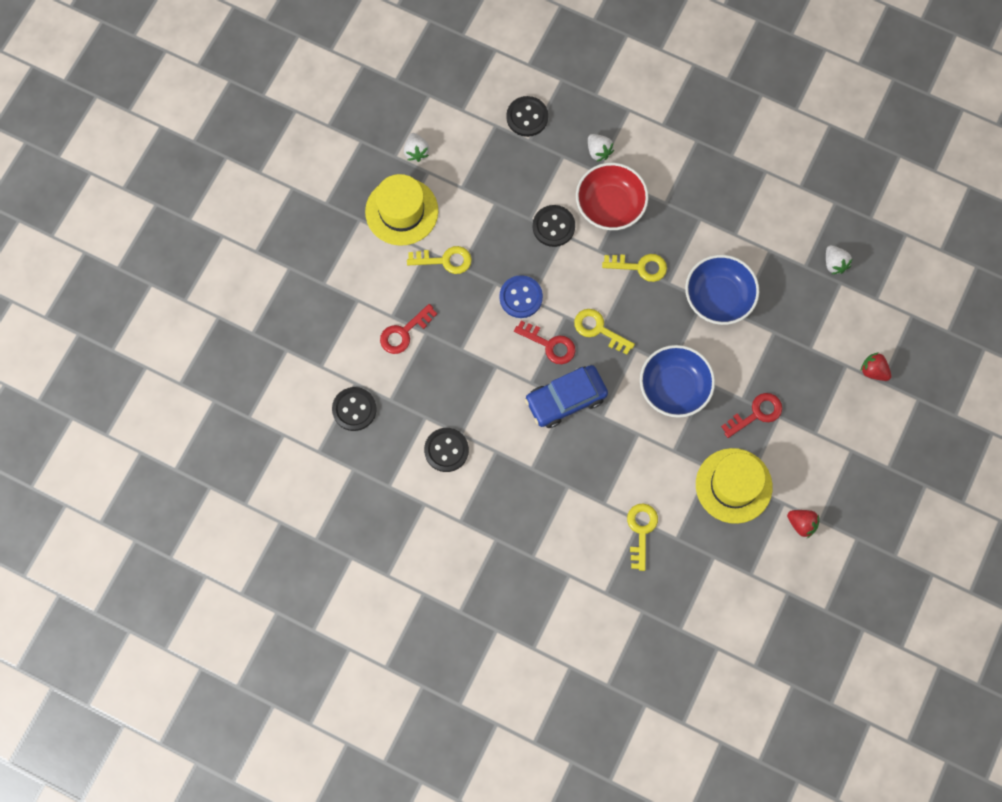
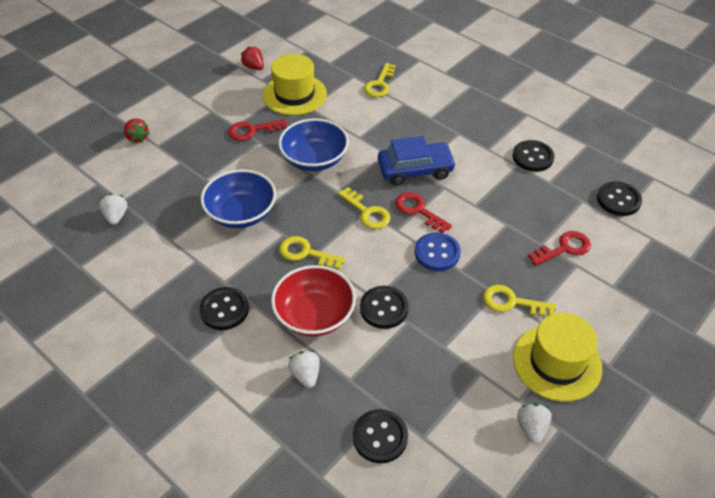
camera: 165 degrees left, 25 degrees down
none -> black button [199,287,249,330]

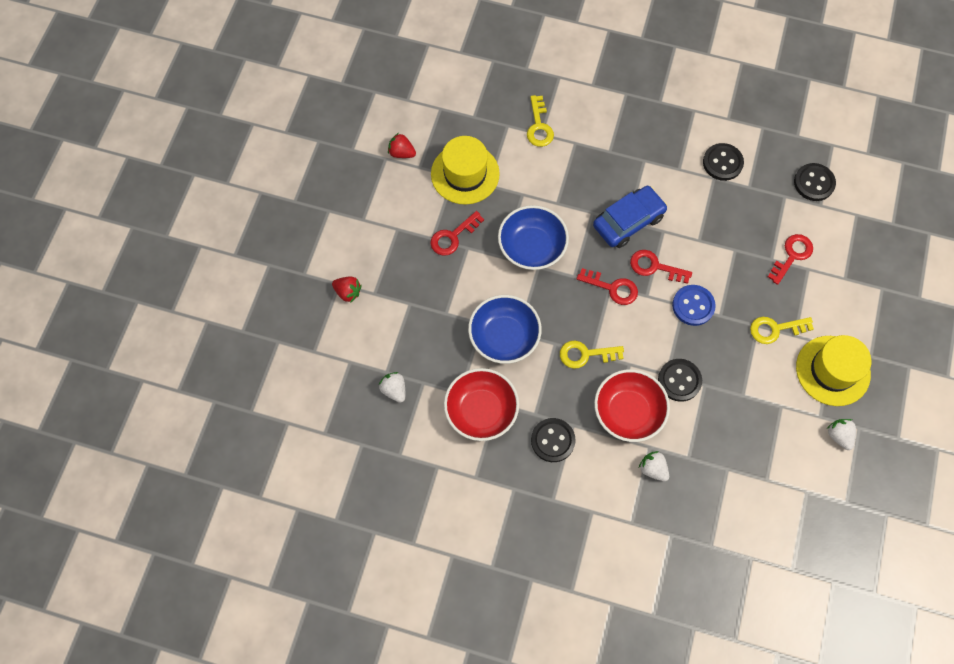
camera: 25 degrees left, 20 degrees up
yellow key [338,187,390,229] -> red key [577,268,638,305]
black button [353,409,408,463] -> none
none -> red bowl [444,368,519,441]

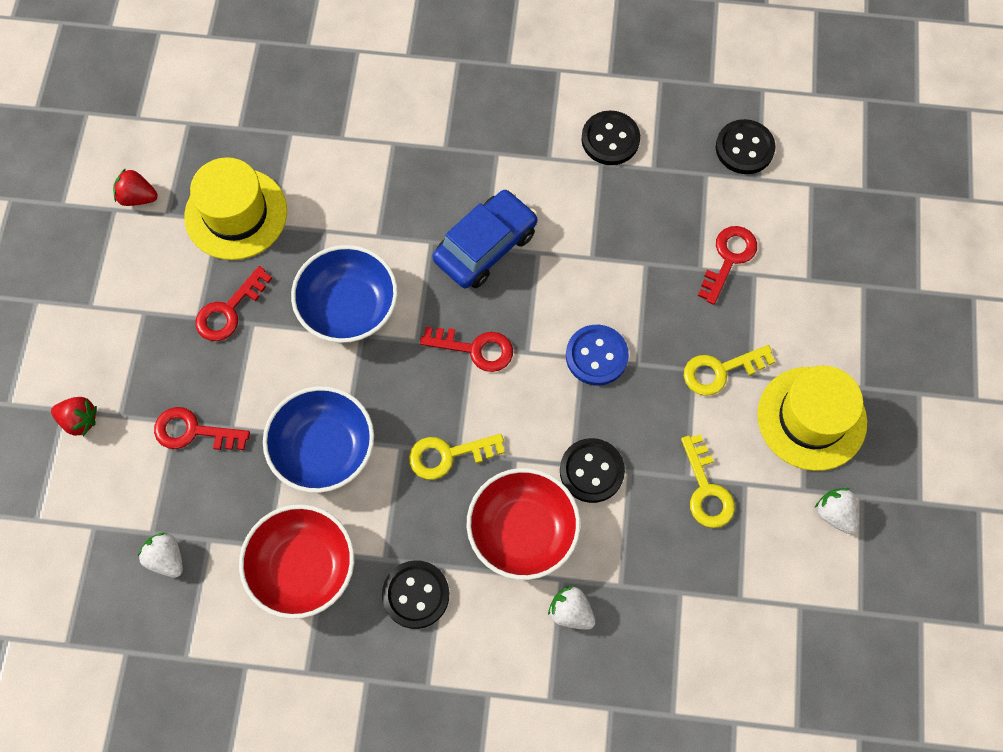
camera: 10 degrees left, 0 degrees up
yellow key [527,95,554,147] -> yellow key moved to [681,434,735,528]
red key [630,250,692,284] -> red key moved to [154,407,250,450]

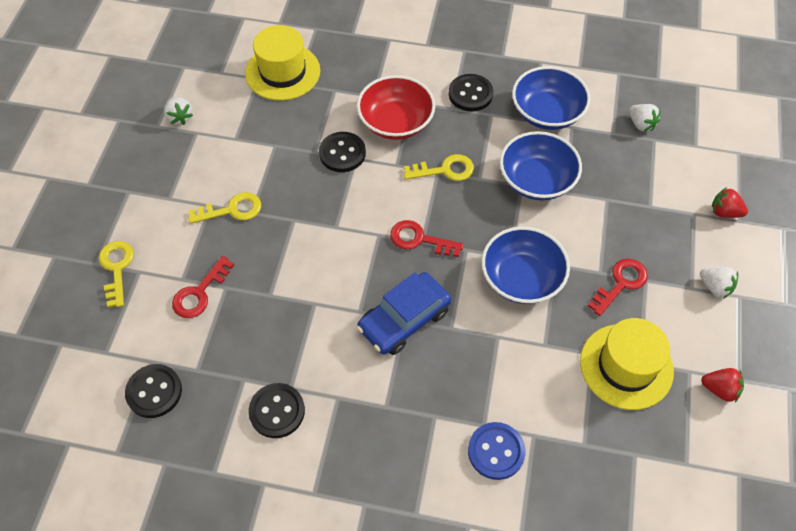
camera: 175 degrees left, 10 degrees down
red key [154,407,250,450] -> none
red bowl [239,504,354,619] -> blue bowl [512,66,591,130]
white strawberry [548,586,595,630] -> white strawberry moved to [700,267,738,299]
blue button [566,325,629,386] -> blue button moved to [468,422,526,480]
yellow key [681,434,735,528] -> yellow key moved to [99,241,134,307]
yellow hat [757,366,867,471] -> yellow hat moved to [245,25,320,101]

